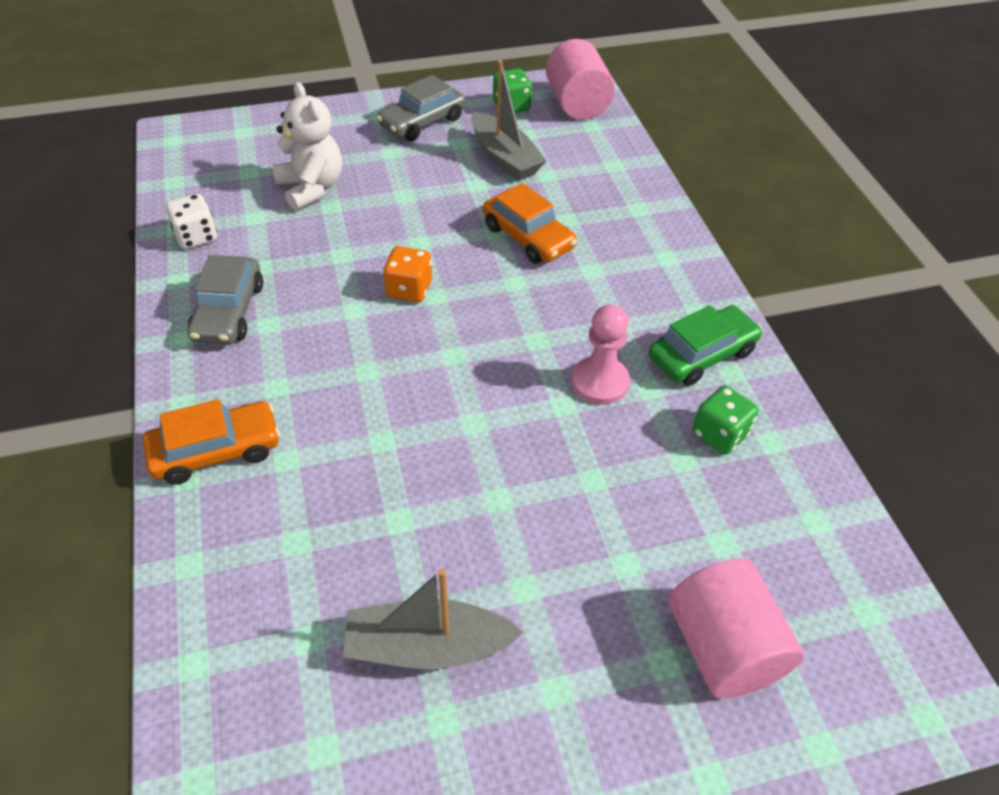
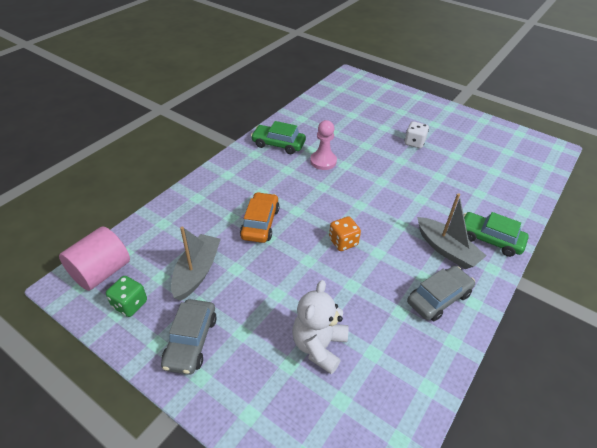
camera: 130 degrees left, 5 degrees down
orange car [143,399,280,485] -> green car [464,212,529,257]
white dice [165,194,217,249] -> white dice moved to [404,121,429,148]
grey boat [343,569,524,669] -> grey boat moved to [417,193,486,269]
grey car [377,75,465,141] -> grey car turned 90 degrees clockwise [161,299,217,375]
pink cylinder [669,559,804,699] -> none
green dice [692,386,759,455] -> none

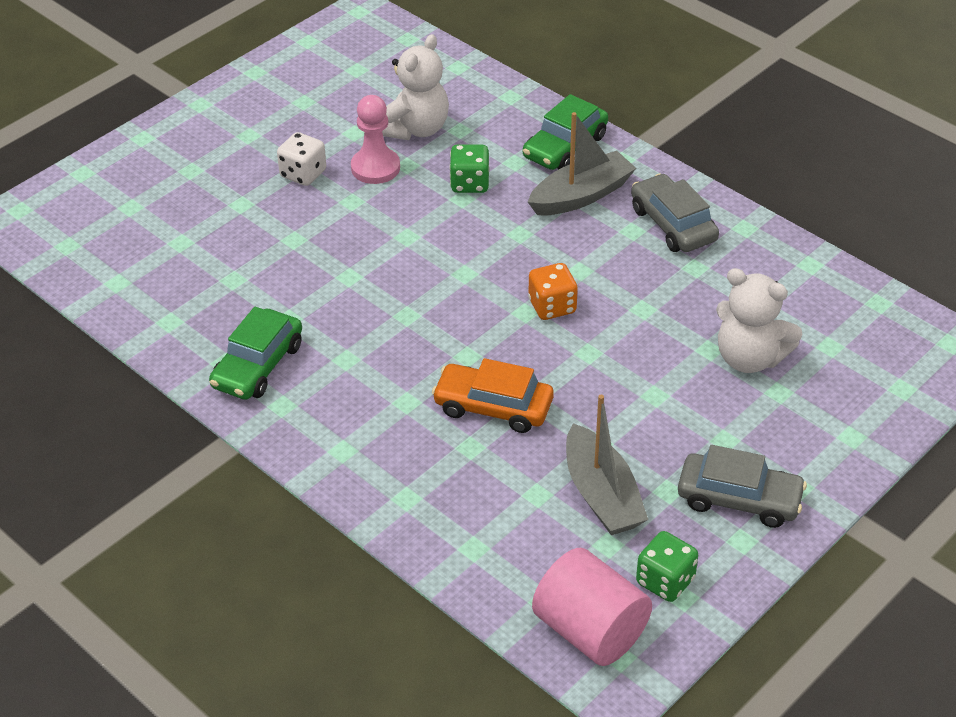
camera: 80 degrees left, 0 degrees up
grey boat [171,226,221,301] -> grey boat turned 135 degrees counterclockwise [566,395,648,535]
pink pawn [310,120,337,170] -> pink pawn moved to [351,95,400,184]
none -> white teddy bear [382,34,449,140]
none -> green dice [449,144,490,193]

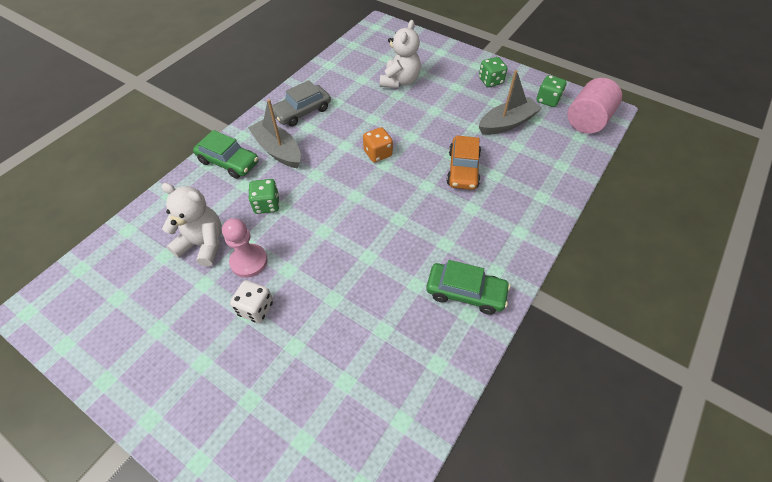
camera: 100 degrees left, 10 degrees up
grey car [678,445,807,528] -> green dice [479,57,507,87]

